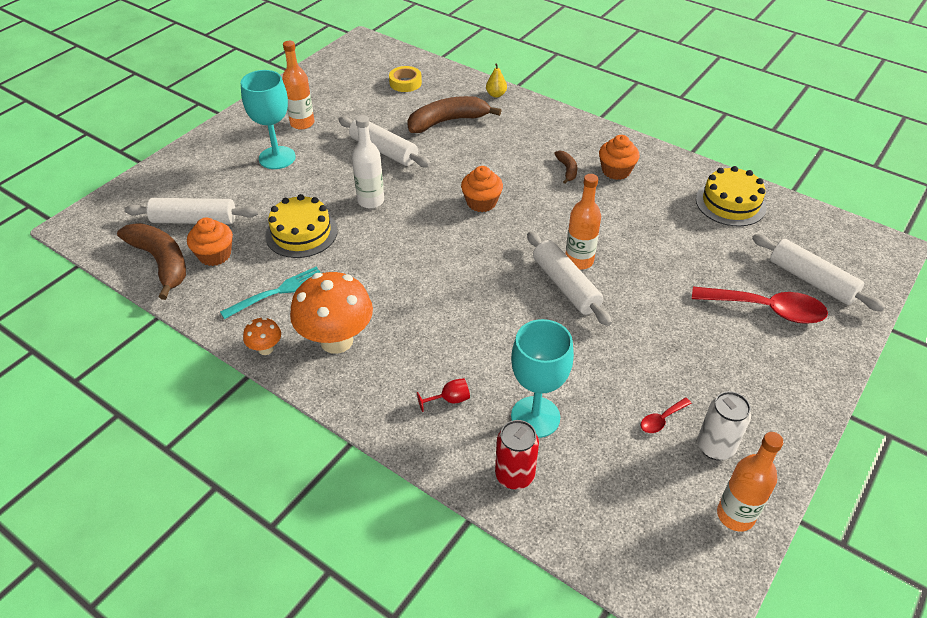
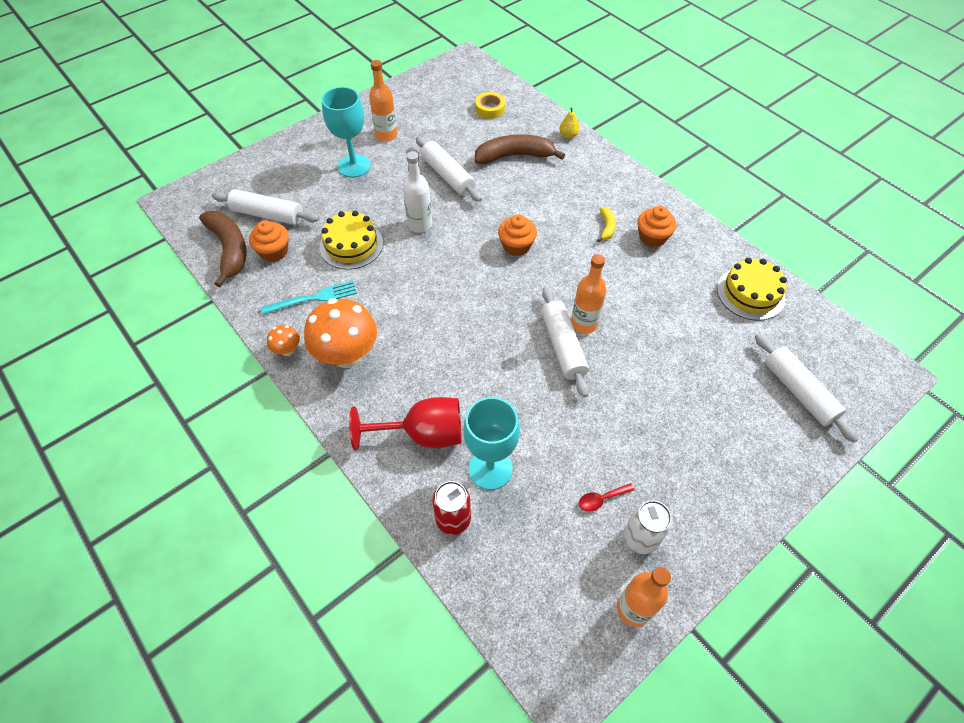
camera: 15 degrees right, 10 degrees up
red goblet [417,378,470,412] -> red goblet [349,397,461,450], size x2.39
brown banana [554,151,577,184] -> yellow banana [597,207,616,242]
red spoon [692,287,828,324] -> none

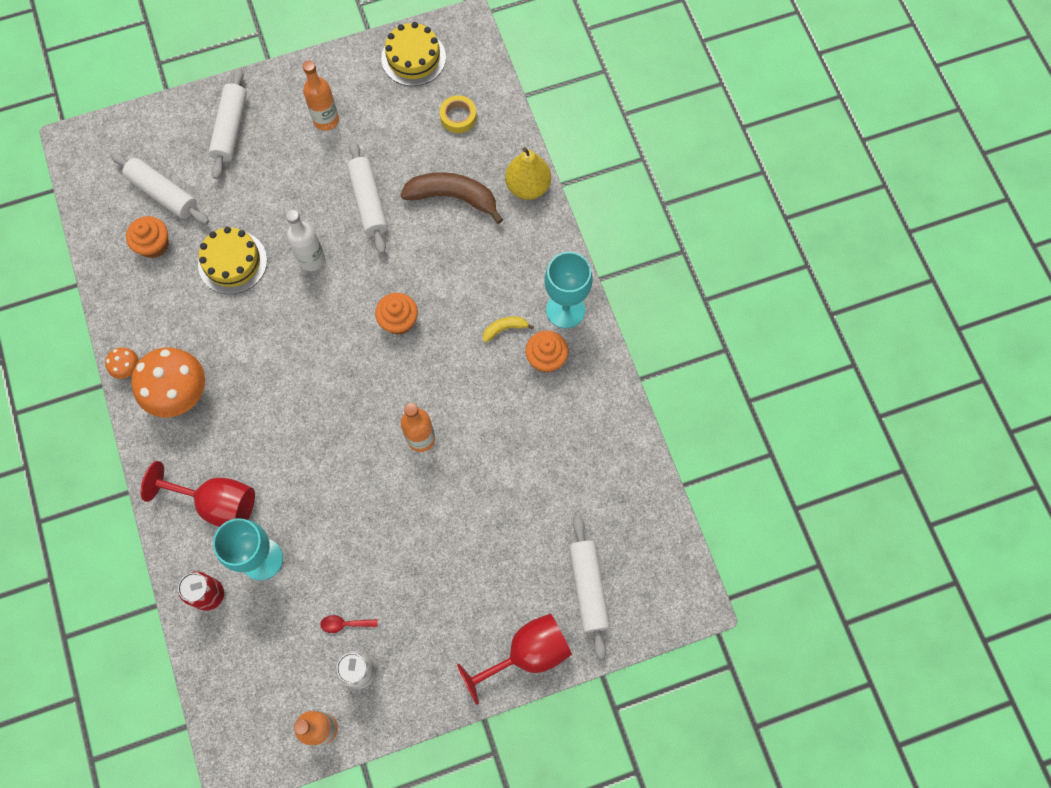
camera: 20 degrees right, 15 degrees up
brown banana [199,211,247,287] -> none
turquoise fork [261,281,357,315] -> none
turquoise goblet [322,87,371,178] -> turquoise goblet moved to [544,252,593,329]
white rolling pin [541,287,589,397] -> white rolling pin moved to [209,68,247,179]
yellow pear [559,107,580,139] -> yellow pear [505,147,551,200], size x1.90
yellow banana [597,207,616,242] -> yellow banana turned 135 degrees counterclockwise [483,317,534,343]
yellow cake [717,258,787,321] -> yellow cake moved to [381,22,446,86]
none -> red goblet [457,614,572,705]

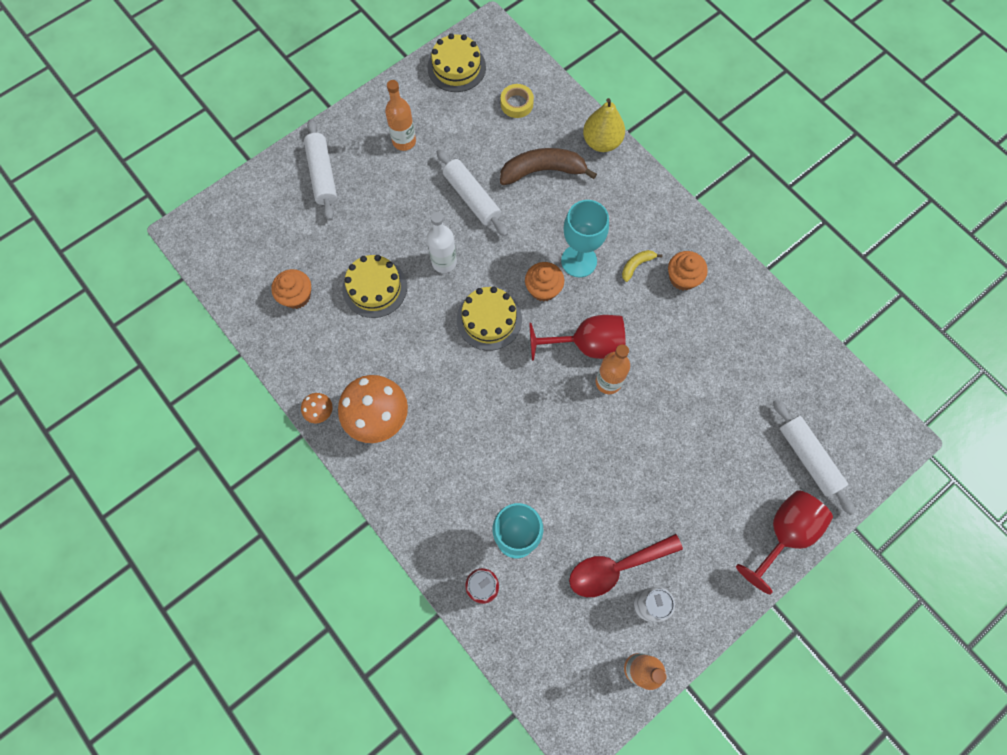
camera: 20 degrees left, 0 degrees up
white rolling pin [111,152,209,224] -> none
red goblet [140,461,255,527] -> red goblet moved to [529,315,626,361]
red spoon [320,615,378,633] -> red spoon [569,534,683,597], size x2.22
turquoise goblet [544,252,593,329] -> turquoise goblet moved to [561,200,609,278]
none -> yellow cake [457,286,522,351]

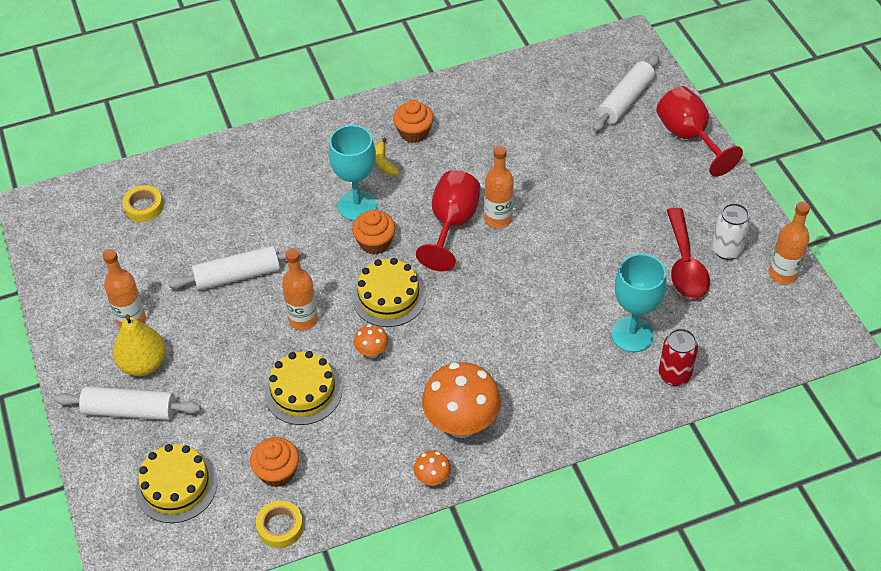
camera: 70 degrees left, 20 degrees down
white bottle [427,212,457,273] -> orange bottle [282,249,318,331]
yellow cake [428,33,486,92] -> yellow cake moved to [136,444,217,523]
brown banana [500,148,597,185] -> none
yellow pear [583,98,625,152] -> yellow pear moved to [113,314,166,376]
white rolling pin [773,399,855,515] -> white rolling pin turned 45 degrees counterclockwise [593,55,659,132]
none -> yellow tape [256,500,304,548]
none -> orange mushroom [354,324,388,358]

